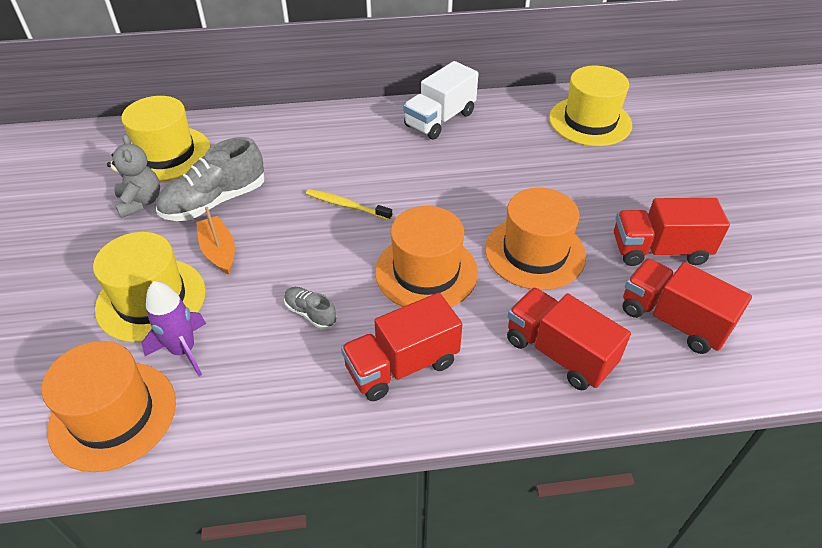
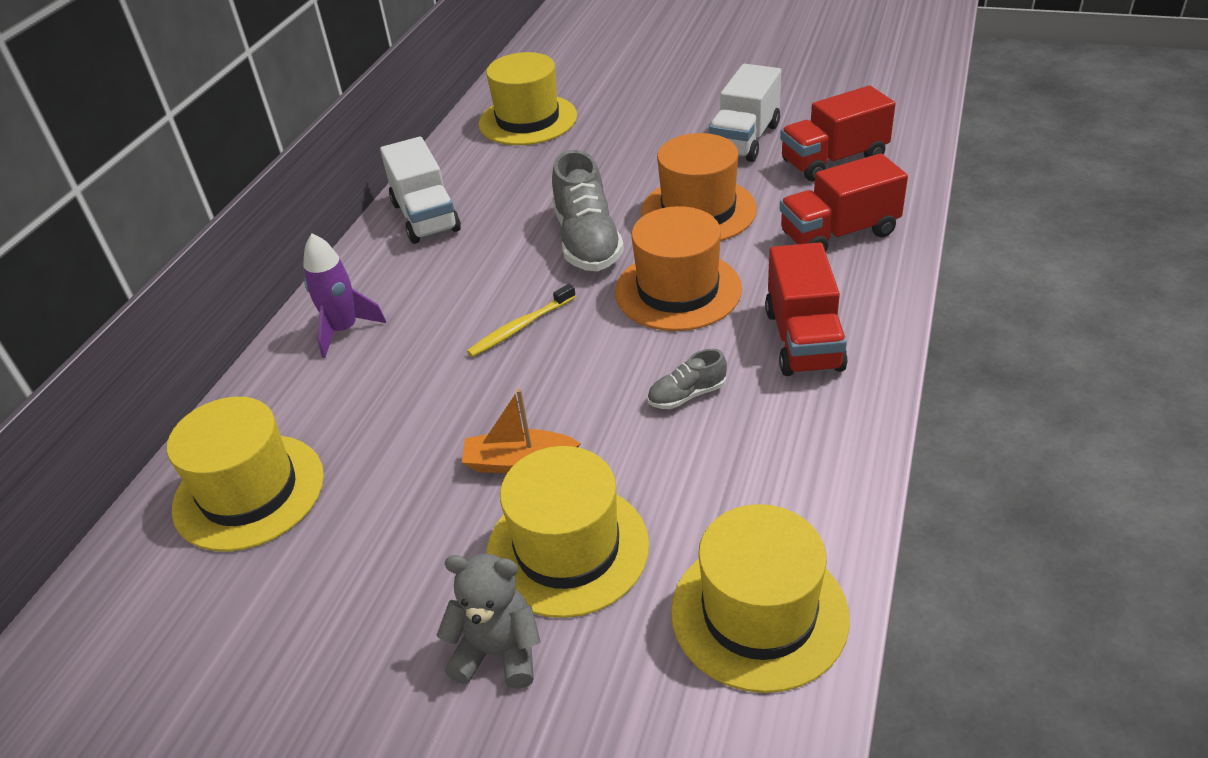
camera: 60 degrees left, 5 degrees down
orange hat [41,341,176,472] -> yellow hat [671,504,850,693]
grey teddy bear [107,134,160,218] -> grey teddy bear moved to [437,554,541,689]
purple rocket [142,281,206,376] -> purple rocket moved to [303,233,386,358]
grey shoe [156,137,264,221] -> grey shoe moved to [552,150,624,271]
red truck [614,198,730,266] -> white truck [709,64,781,162]

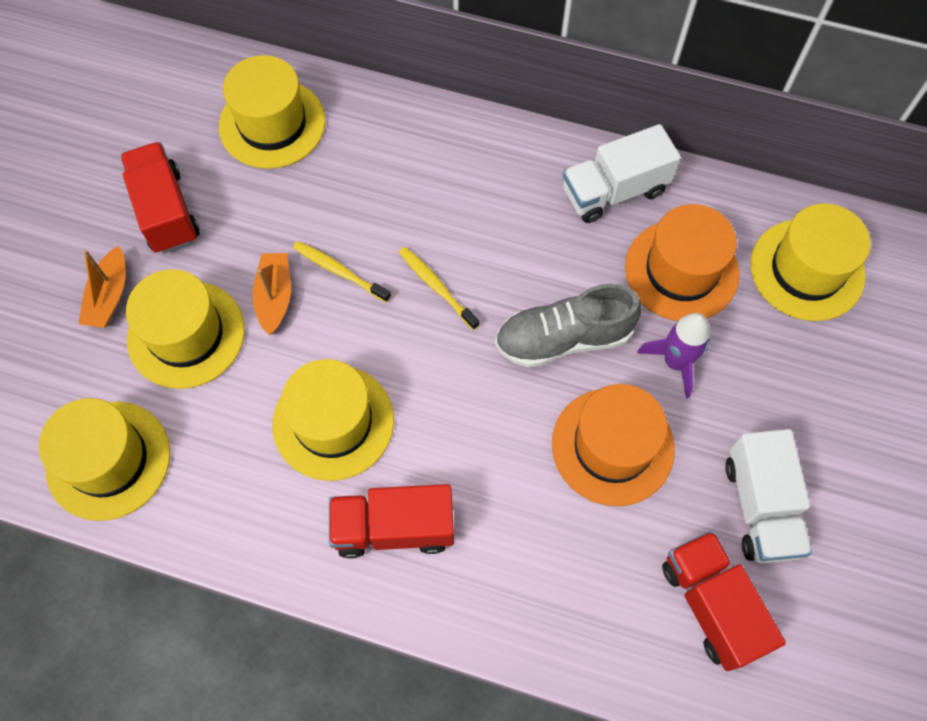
camera: 85 degrees right, 25 degrees up
purple rocket [303,233,386,358] -> purple rocket moved to [637,313,710,398]
grey teddy bear [437,554,541,689] -> orange boat [79,246,126,328]
orange hat [615,206,742,331] -> orange hat moved to [625,204,740,321]
grey shoe [647,349,727,409] -> yellow hat [273,359,394,481]
white truck [709,64,781,162] -> white truck turned 120 degrees counterclockwise [725,429,812,563]
red truck [780,153,908,252] -> red truck moved to [120,142,200,254]
none -> yellow toothbrush [293,241,391,302]

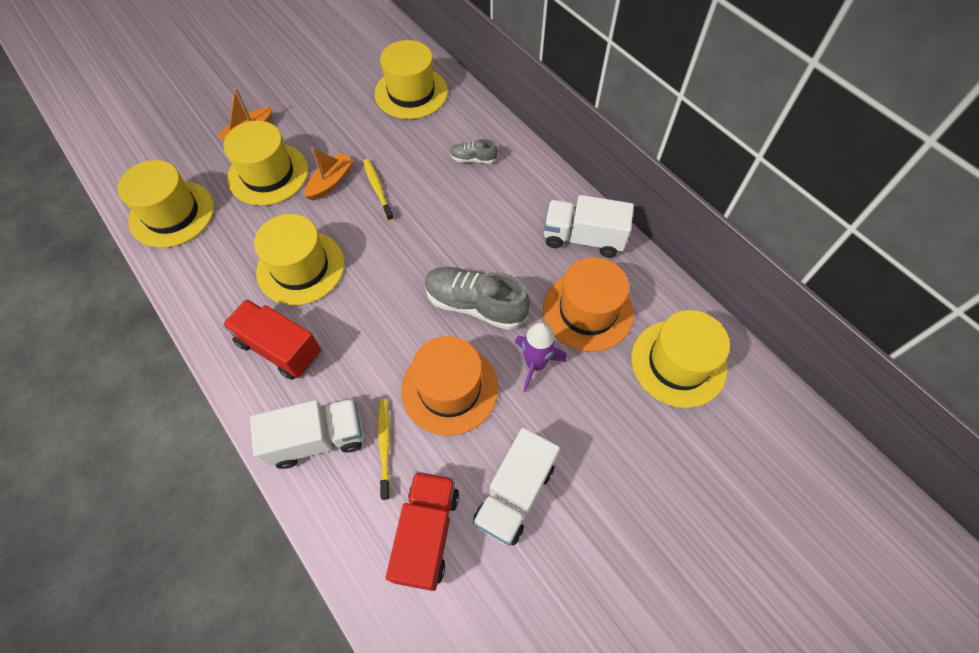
camera: 35 degrees right, 5 degrees down
red truck [120,142,200,254] -> none
yellow toothbrush [399,247,480,330] -> yellow toothbrush moved to [377,399,391,500]
none -> white truck [250,399,363,469]
none -> grey shoe [450,139,498,164]

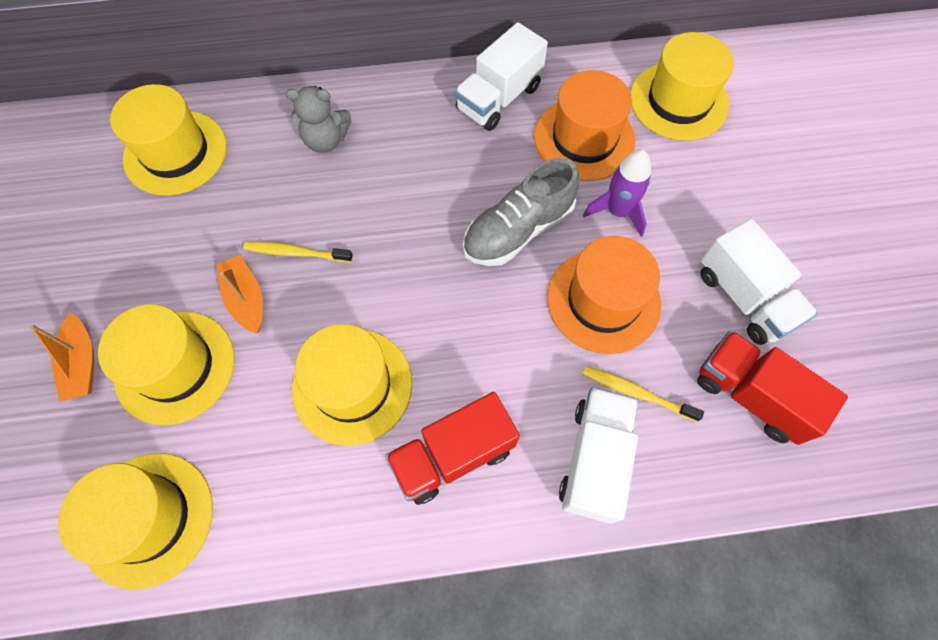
camera: 60 degrees left, 5 degrees up
grey shoe [450,139,498,164] -> grey teddy bear [286,86,352,153]

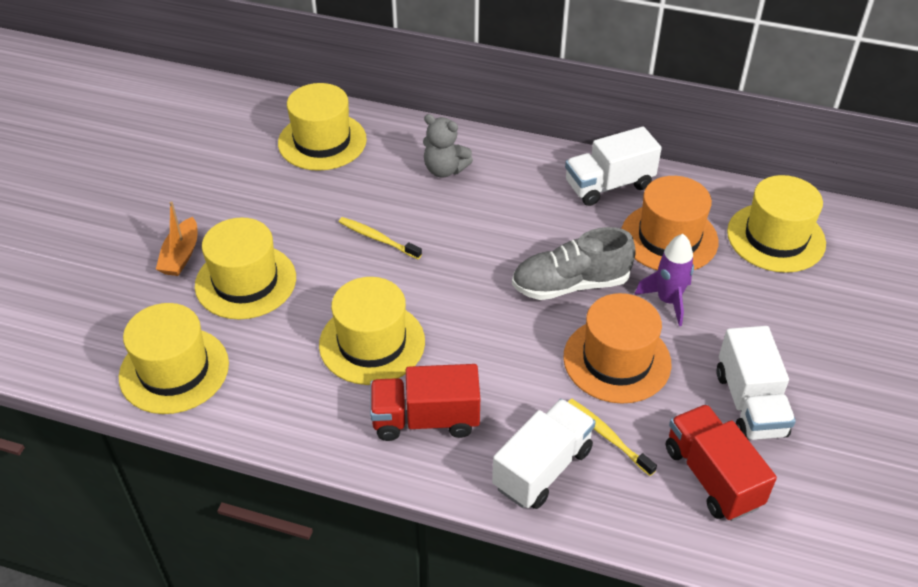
camera: 25 degrees right, 20 degrees down
orange boat [216,255,263,334] -> none

